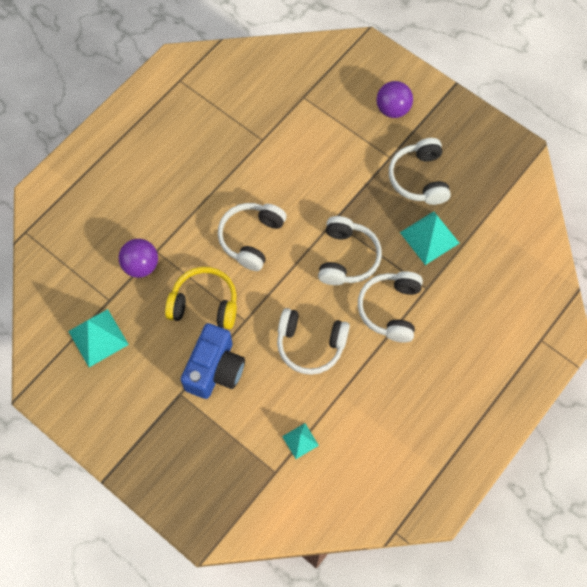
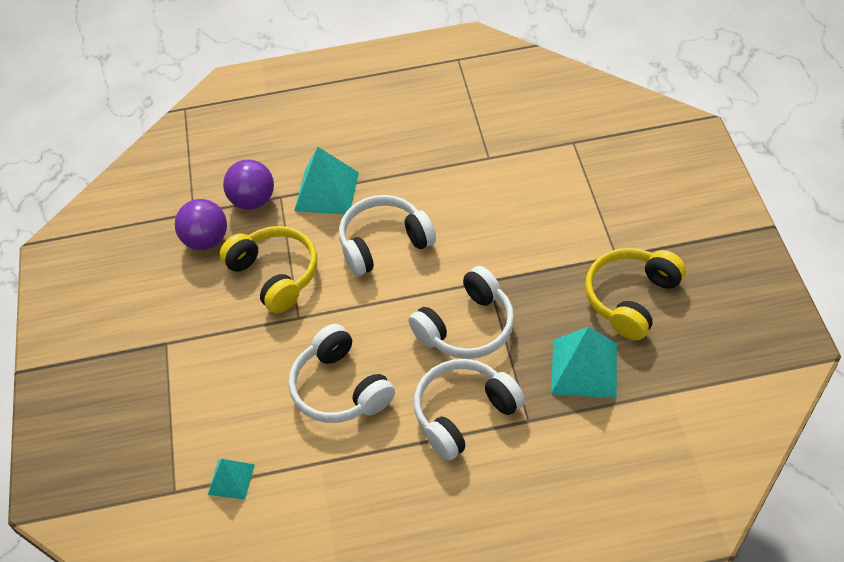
camera: 45 degrees right, 15 degrees down
turquoise pyramid [68,309,129,367] -> turquoise pyramid moved to [294,147,359,214]
blue camera [181,323,245,399] -> none
purple ball [377,81,413,118] -> purple ball moved to [175,199,227,250]
white headphones [389,138,451,205] -> yellow headphones [585,248,686,340]

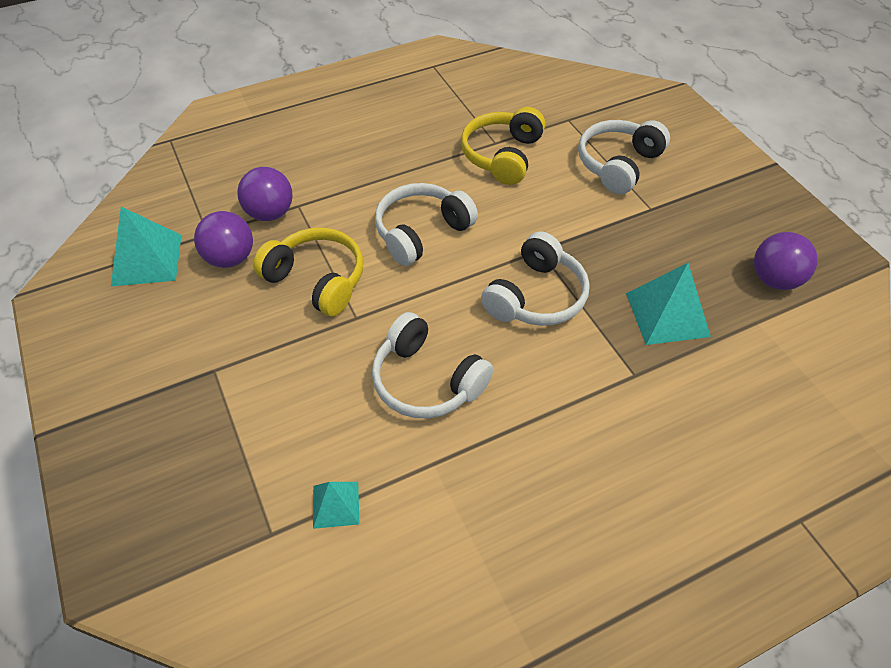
camera: 20 degrees left, 0 degrees up
turquoise pyramid [294,147,359,214] -> turquoise pyramid moved to [111,207,182,287]
white headphones [414,359,525,461] -> white headphones moved to [578,120,670,194]
yellow headphones [585,248,686,340] -> yellow headphones moved to [461,107,545,185]
none -> purple ball [754,232,818,290]

